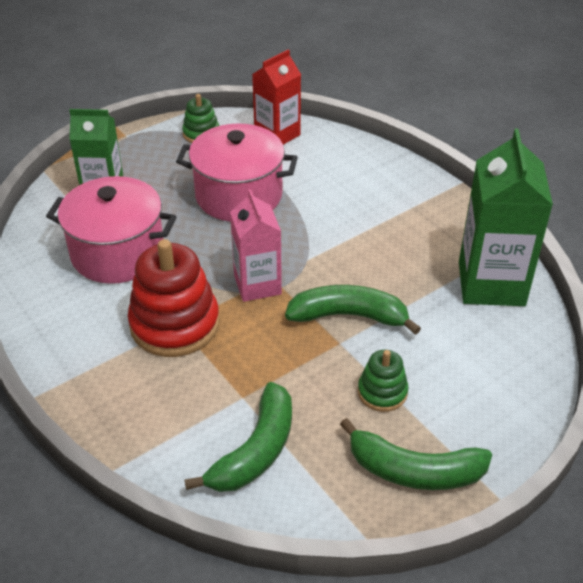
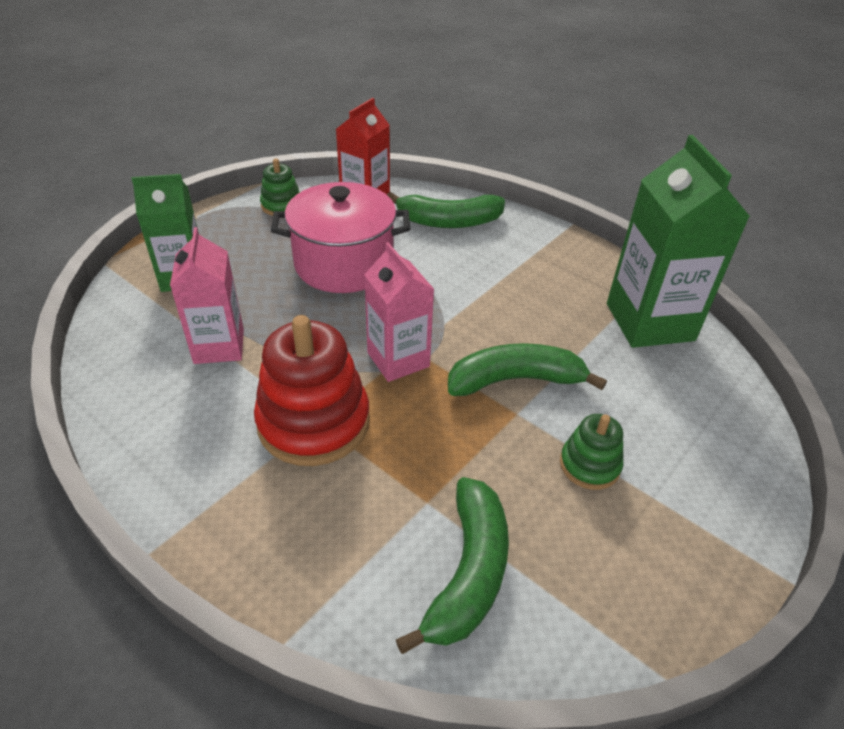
camera: 15 degrees left, 0 degrees up
pink pot [46,176,176,284] -> pink carton [170,227,244,364]
green banana [340,418,492,490] -> green banana moved to [387,192,505,228]

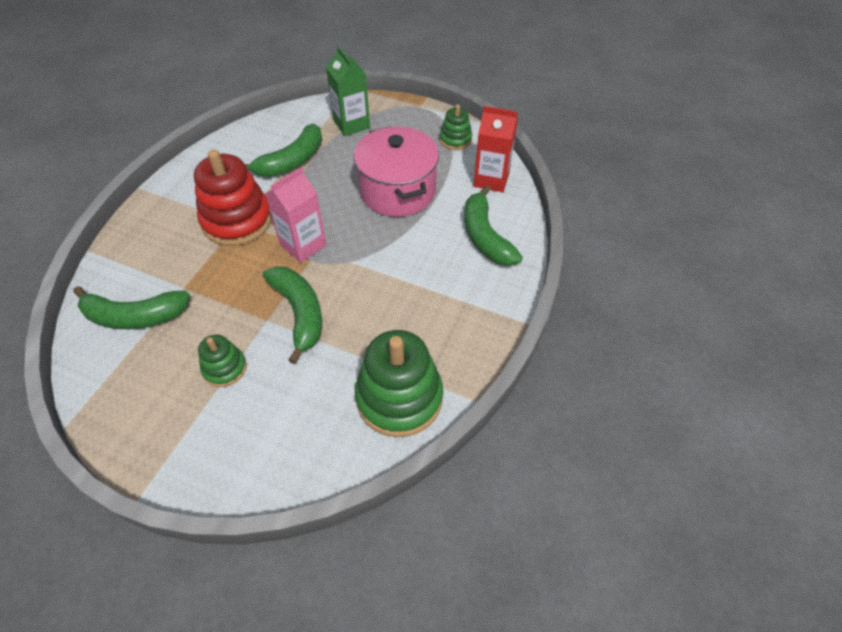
camera: 75 degrees right, 10 degrees up
pink carton [170,227,244,364] -> green banana [245,124,322,177]
green carton [607,135,750,348] -> green stacking toy [355,330,443,437]

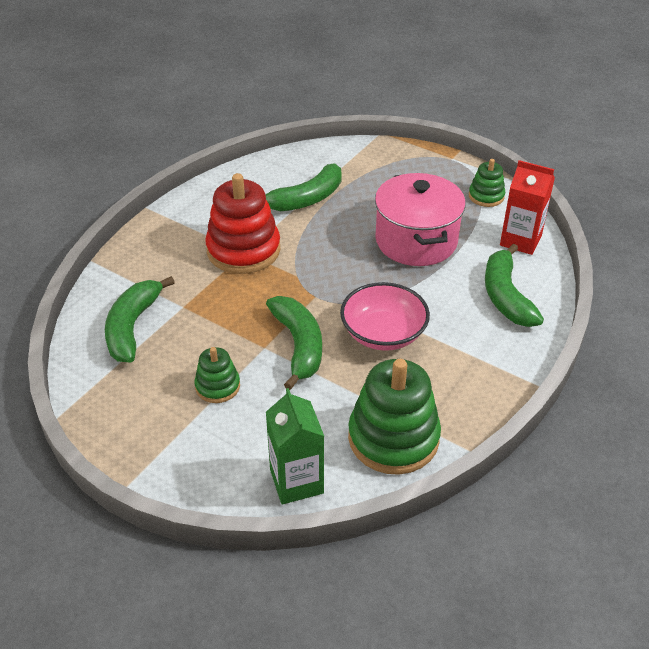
camera: 10 degrees right, 10 degrees down
green banana [73,286,190,329] -> green banana turned 90 degrees clockwise [105,276,175,363]
pink carton [265,167,327,263] -> none
green carton [326,46,370,136] -> green carton moved to [266,388,324,504]
none -> pink bowl [340,282,430,351]

